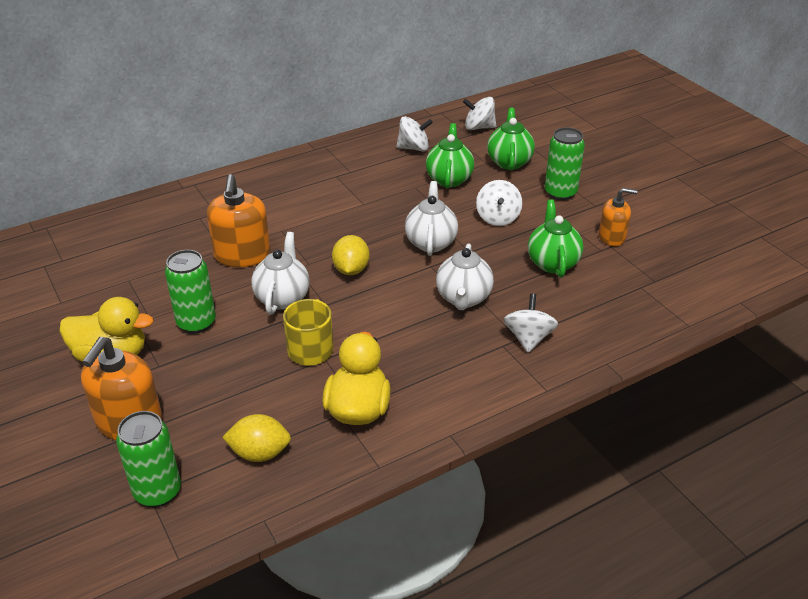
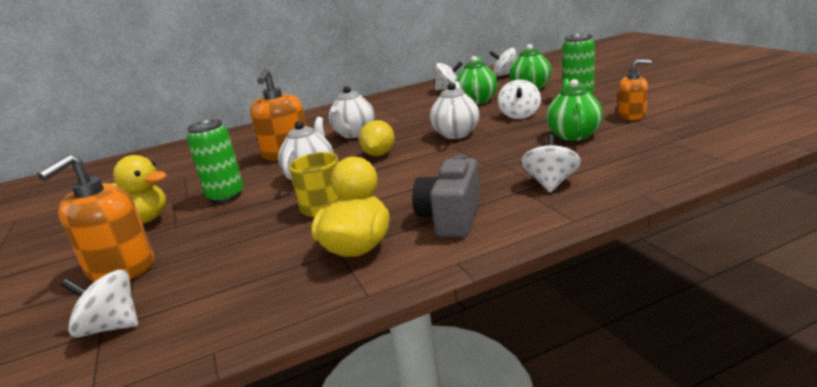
camera: 10 degrees right, 15 degrees down
green can [116,411,181,507] -> white spinning top [61,270,138,338]
yellow lemon [222,414,291,462] -> none
white teapot [436,243,494,310] -> white teapot moved to [329,86,375,138]
none -> grey camera [412,155,480,238]

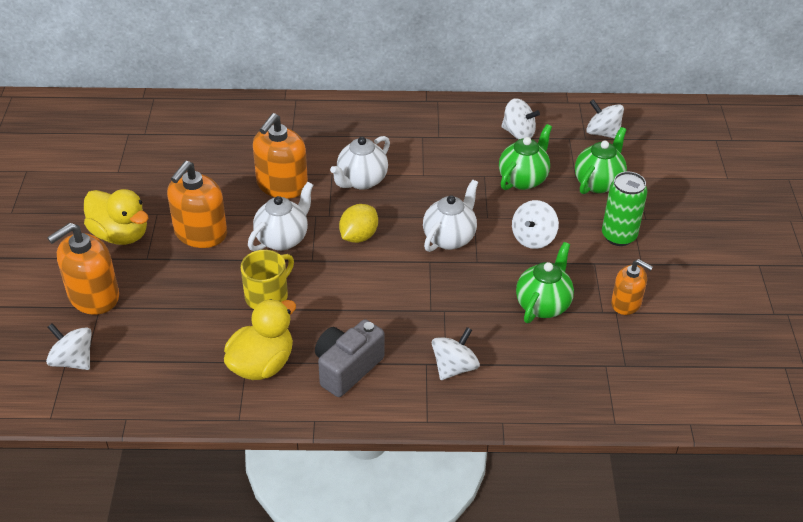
camera: 20 degrees right, 20 degrees up
green can [187,119,243,203] -> orange soap dispenser [167,161,227,248]

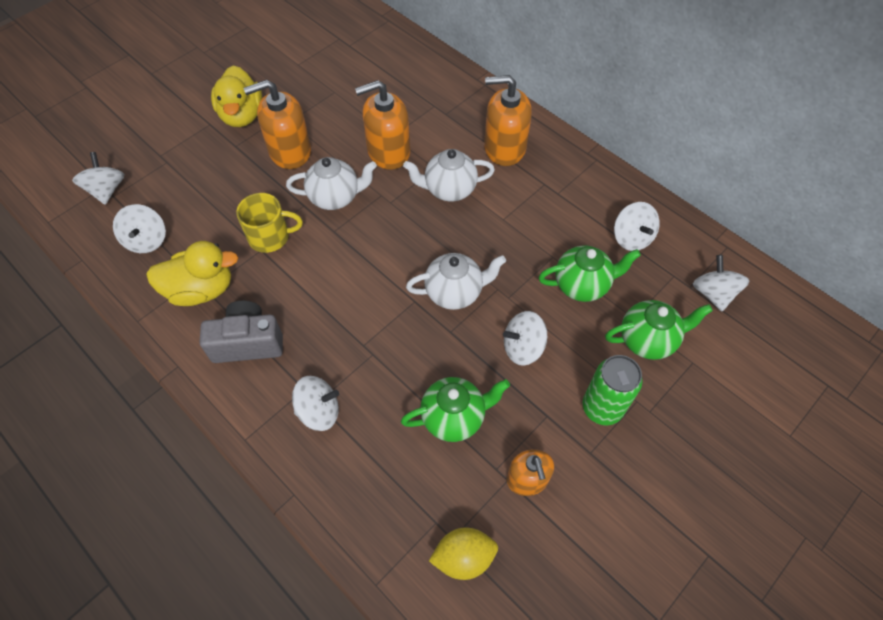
camera: 45 degrees right, 15 degrees up
orange soap dispenser [47,223,119,315] -> orange soap dispenser moved to [484,75,532,166]
yellow lemon [339,204,378,243] -> yellow lemon moved to [429,528,498,580]
none -> white spinning top [113,204,166,253]

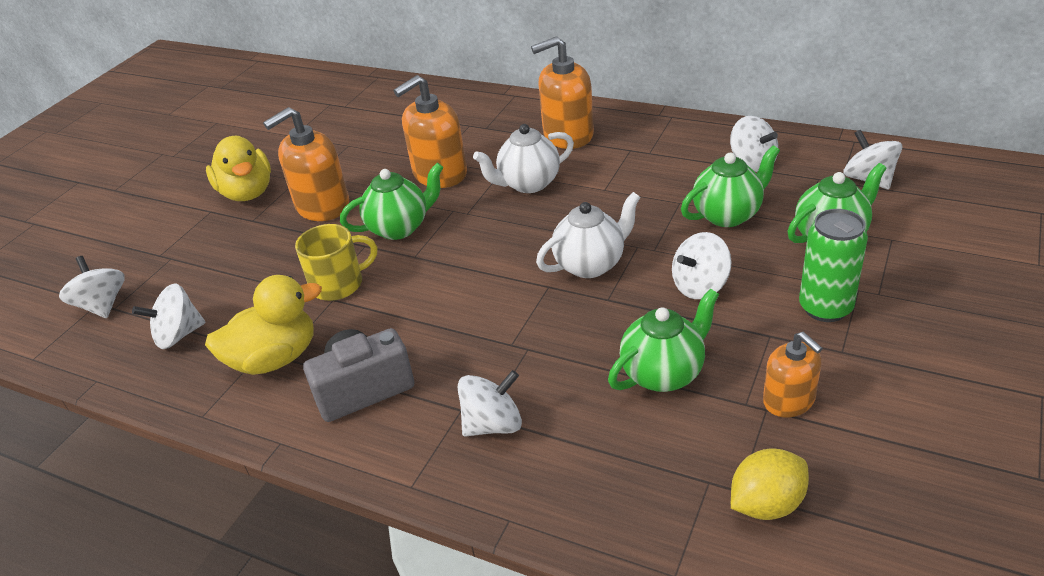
camera: 15 degrees left, 20 degrees down
white spinning top [113,204,166,253] -> white spinning top turned 90 degrees clockwise [132,284,206,349]
white teapot [286,157,377,210] -> green teapot [340,163,444,240]

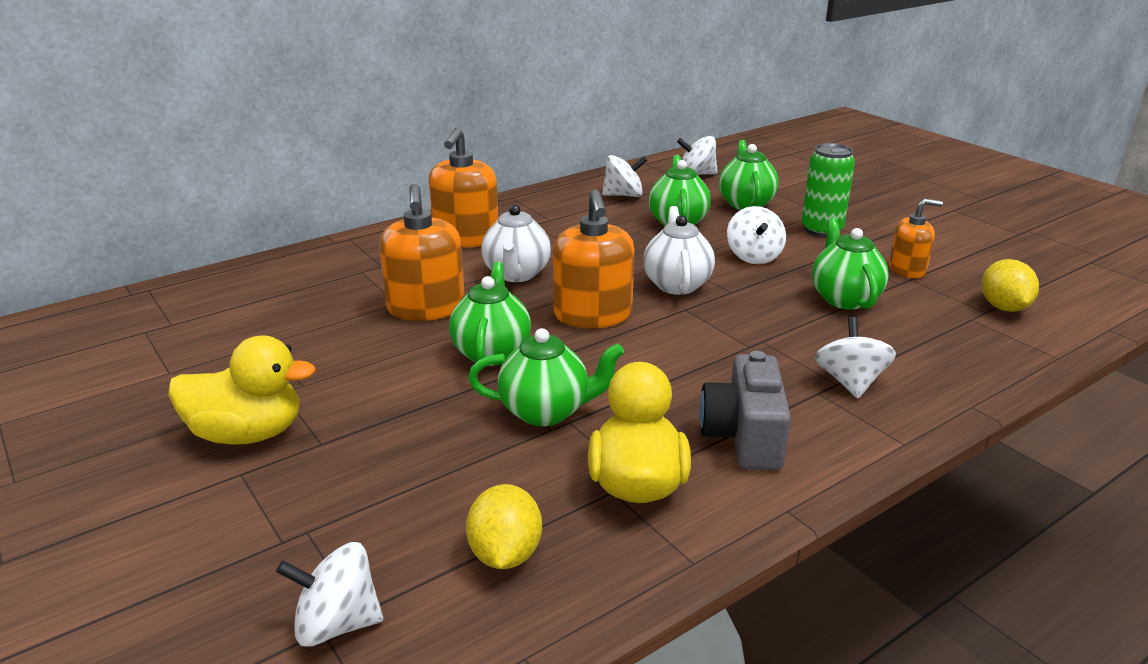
camera: 65 degrees left, 10 degrees down
white spinning top [132,284,206,349] -> yellow lemon [466,484,542,569]
orange soap dispenser [263,107,349,221] -> orange soap dispenser moved to [553,189,634,328]
yellow mug [295,224,377,301] -> green teapot [468,328,624,426]

